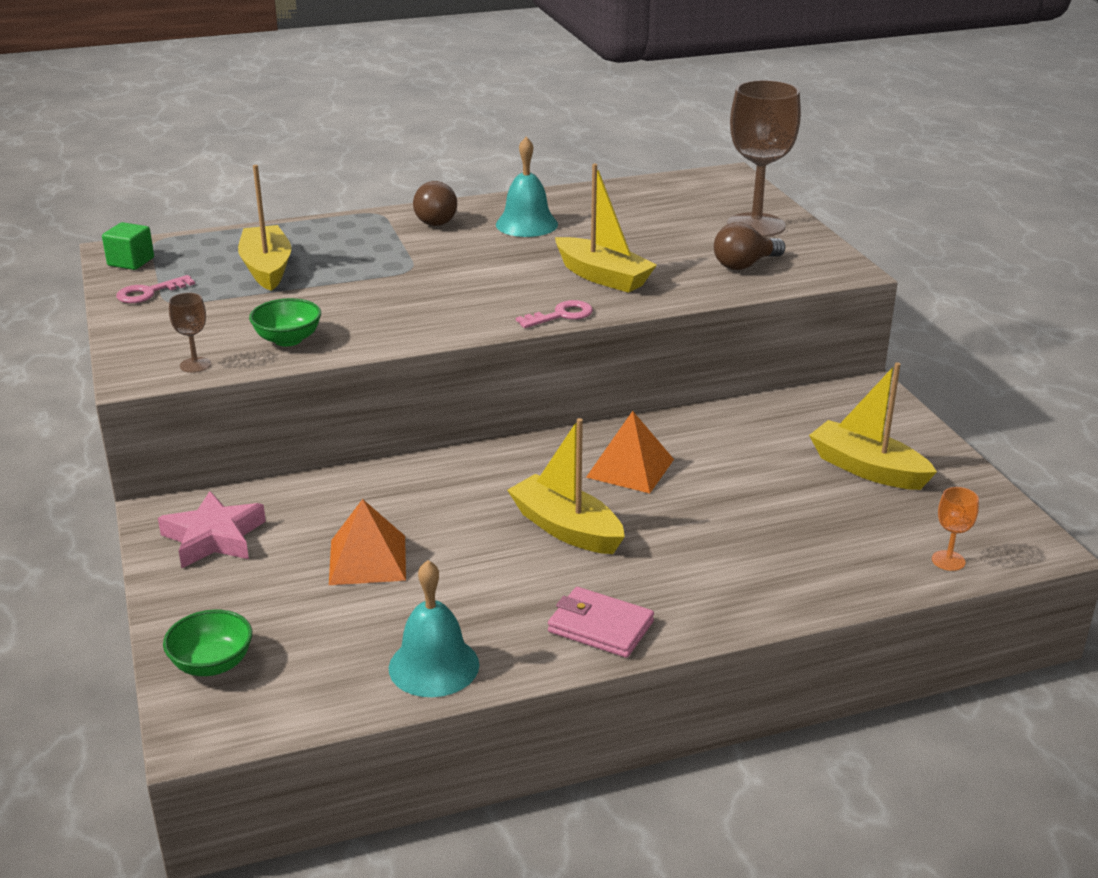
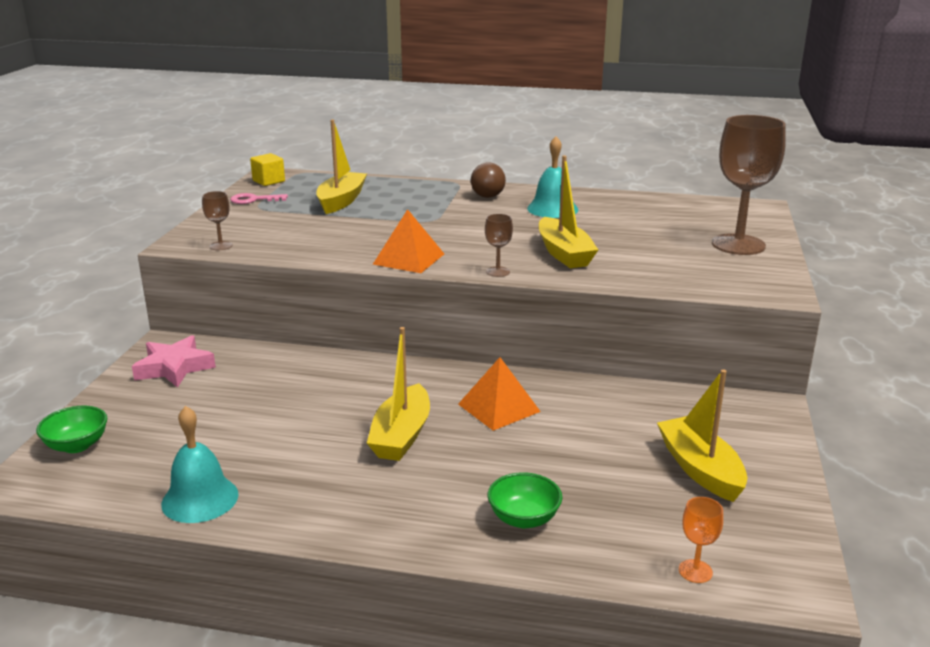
camera: 30 degrees right, 5 degrees down
green cube [102,222,154,270] -> yellow cube [250,153,285,186]
green bowl [249,298,321,346] -> green bowl moved to [488,472,562,528]
orange pyramid [329,499,406,585] -> orange pyramid moved to [373,209,444,273]
yellow boat [507,418,625,554] -> yellow boat turned 150 degrees counterclockwise [367,327,430,461]
pink key [516,300,593,328] -> brown goblet [485,214,513,277]
pink wallet [548,587,654,658] -> none
brown light bulb [714,222,785,270] -> none

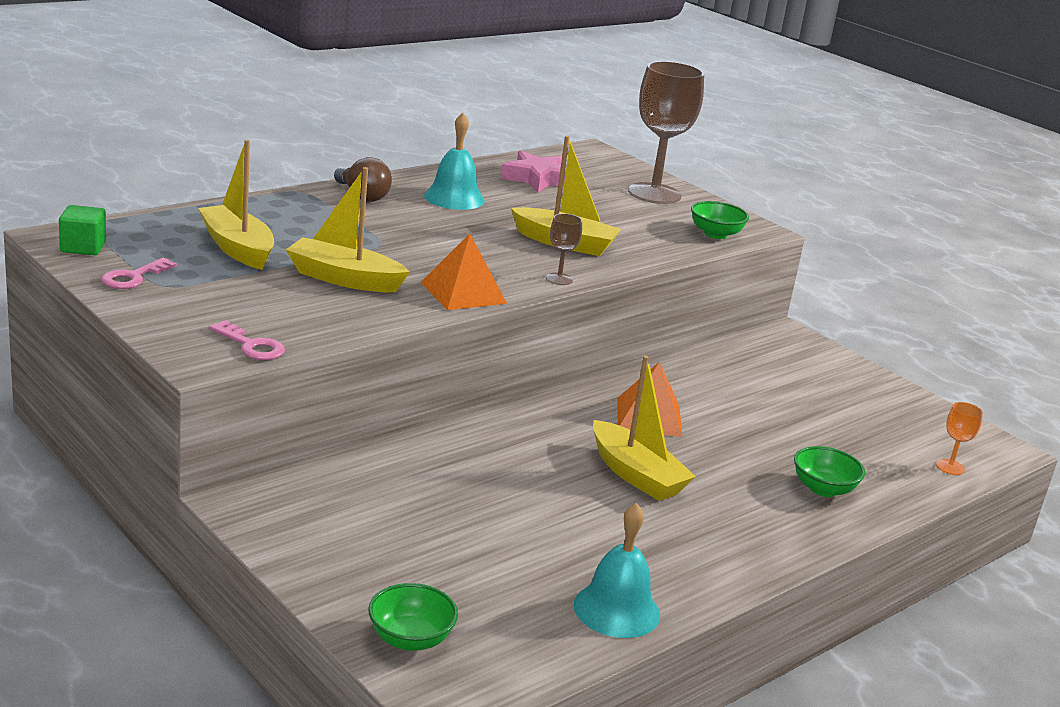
camera: 55 degrees left, 0 degrees up
pink star [132,335,216,388] -> pink star moved to [501,151,566,193]
brown goblet [202,191,232,250] -> pink key [209,320,285,360]
yellow cube [250,153,285,186] -> green cube [59,205,106,255]
yellow boat [657,370,747,502] -> yellow boat moved to [286,167,410,292]
none -> green bowl [691,201,749,239]

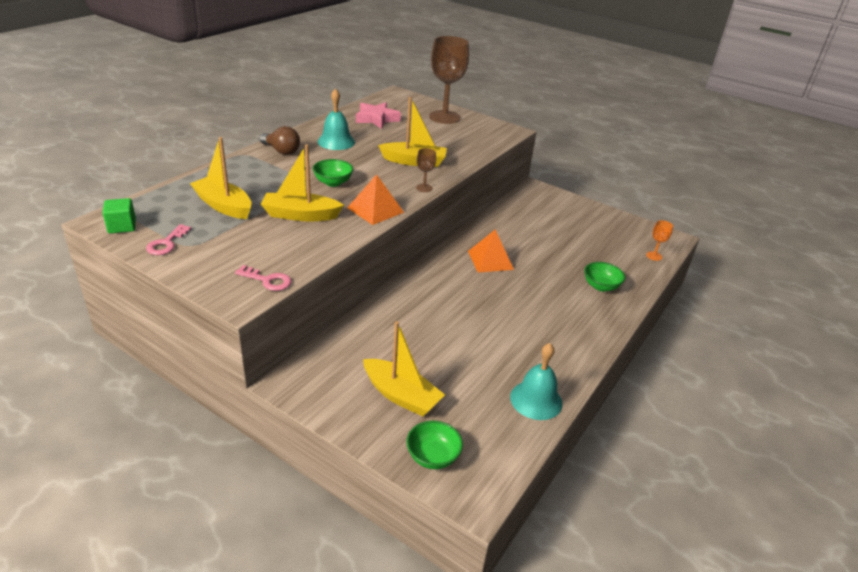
camera: 15 degrees left, 10 degrees up
yellow boat [593,356,696,501] -> yellow boat moved to [363,321,445,417]
green bowl [691,201,749,239] -> green bowl moved to [313,159,353,187]

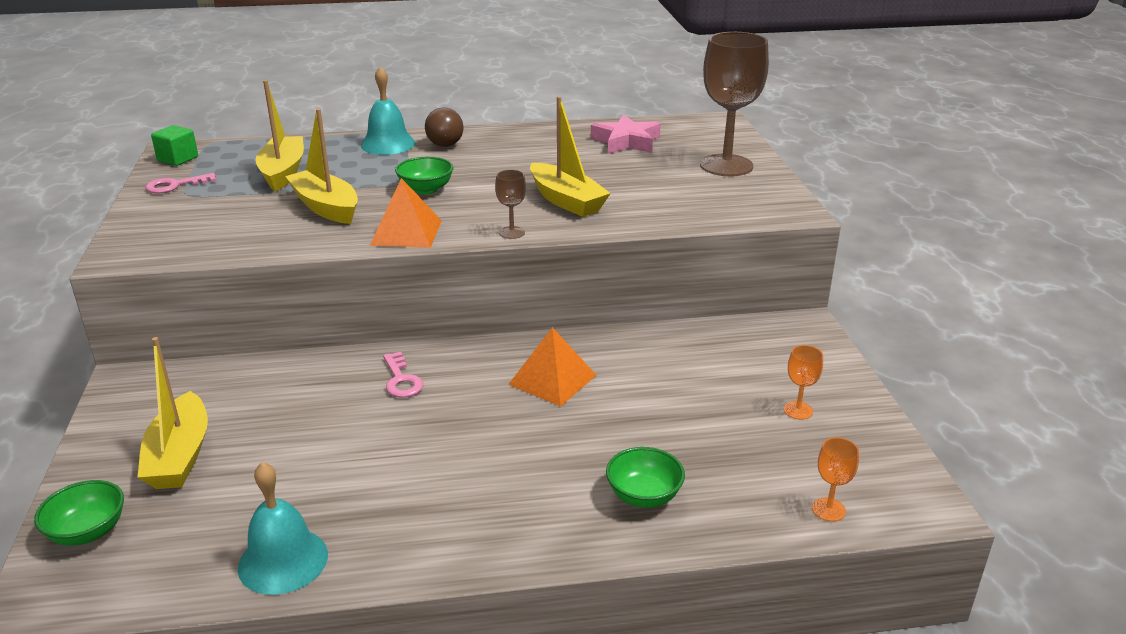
camera: 50 degrees right, 5 degrees down
pink key [235,265,291,291] -> pink key moved to [383,352,423,398]
turquoise bell [317,89,355,150] -> turquoise bell moved to [361,66,415,155]
none -> orange goblet [783,345,823,420]

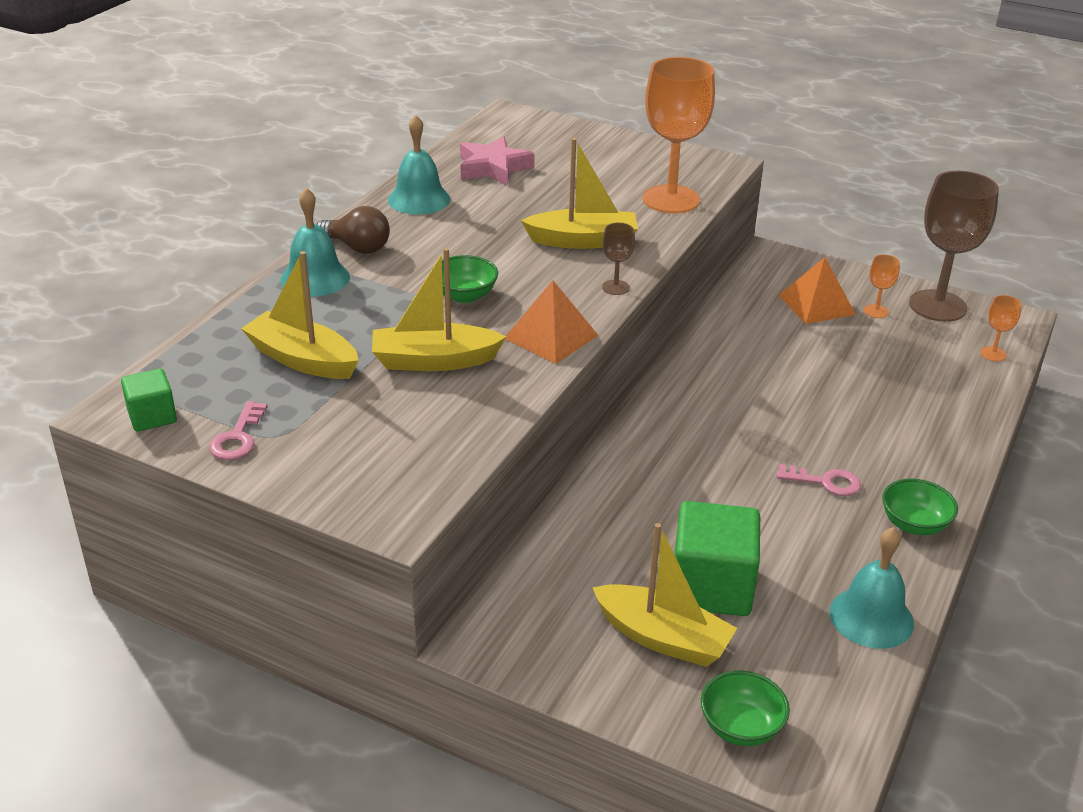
camera: 55 degrees left, 5 degrees up
pink key [383,352,423,398] -> pink key moved to [776,464,861,496]
orange pyramid [508,327,596,407] -> orange pyramid moved to [779,257,856,324]
green bowl [606,447,685,508] -> green bowl moved to [882,479,958,535]
brown goblet [700,32,769,176] -> brown goblet moved to [909,171,999,322]
none -> turquoise bell [388,114,450,215]
none -> orange goblet [642,57,715,213]
none -> green cube [675,501,760,616]

